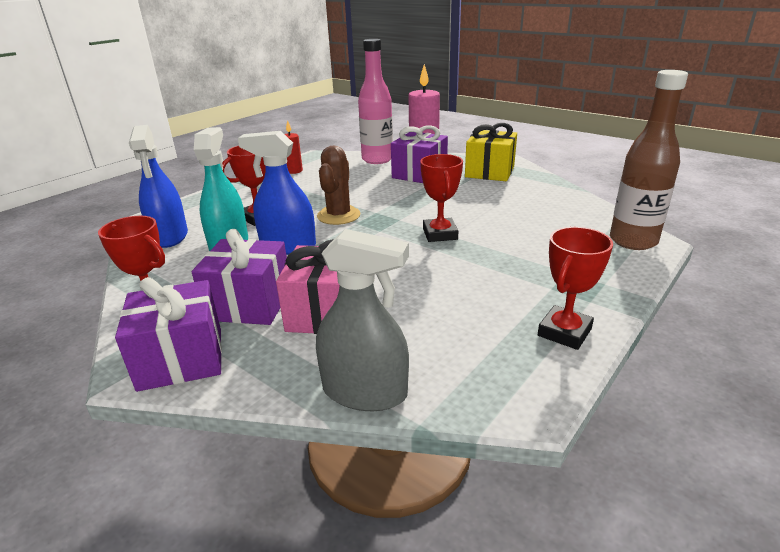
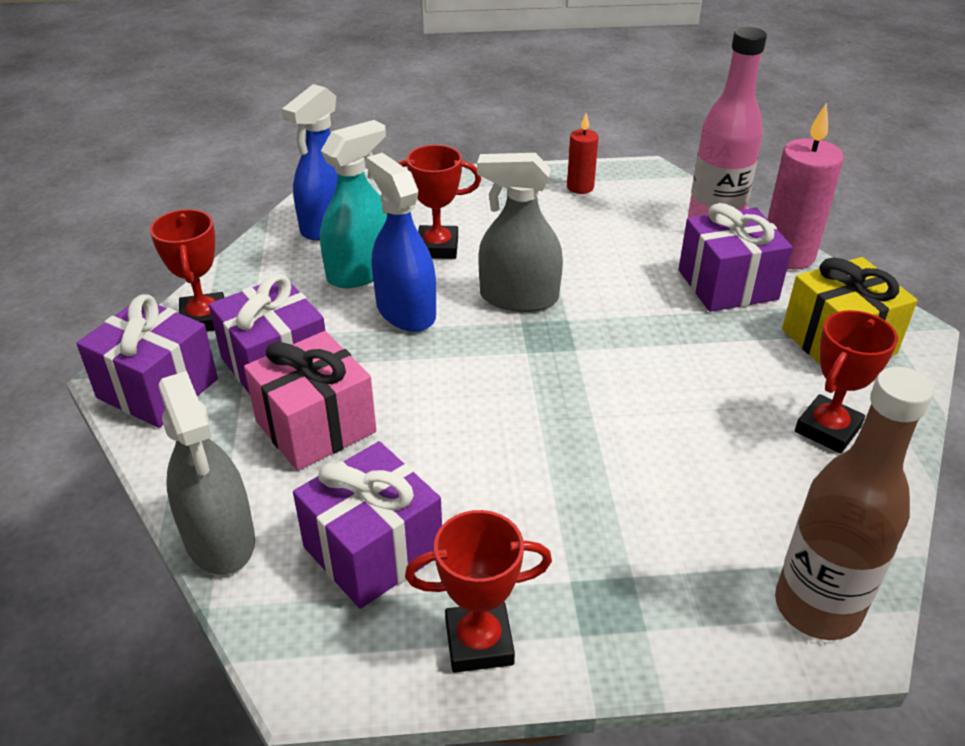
camera: 45 degrees right, 10 degrees up
brown cactus [317,146,360,225] -> grey spray bottle [477,153,563,312]
red trophy [420,154,463,242] -> red trophy moved to [795,310,898,454]
none -> purple gift [293,441,442,609]

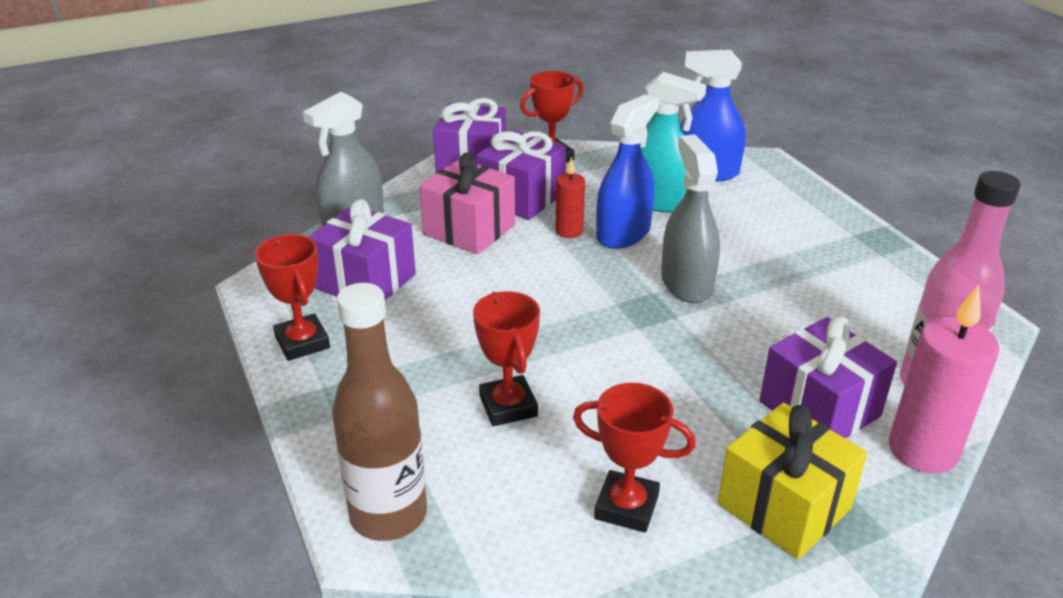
camera: 70 degrees right, 5 degrees down
red trophy [398,145,481,259] -> red trophy moved to [473,291,540,426]
red candle [567,113,598,194] -> red candle moved to [555,157,585,238]

